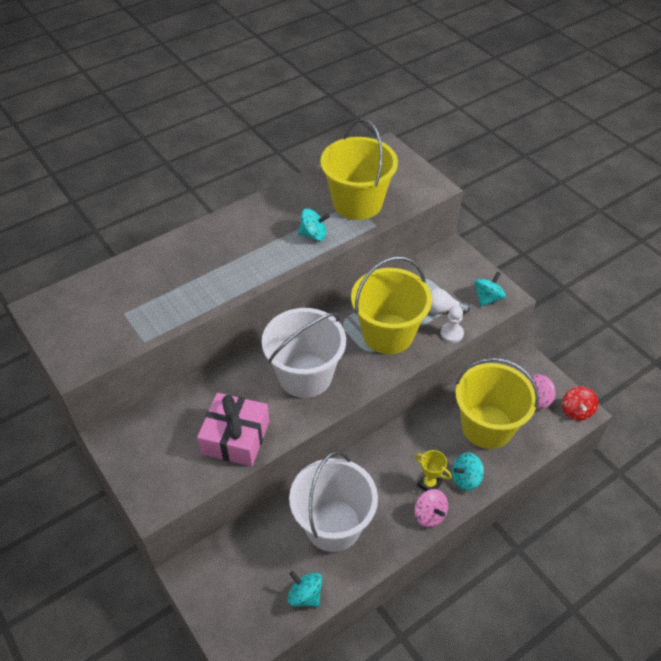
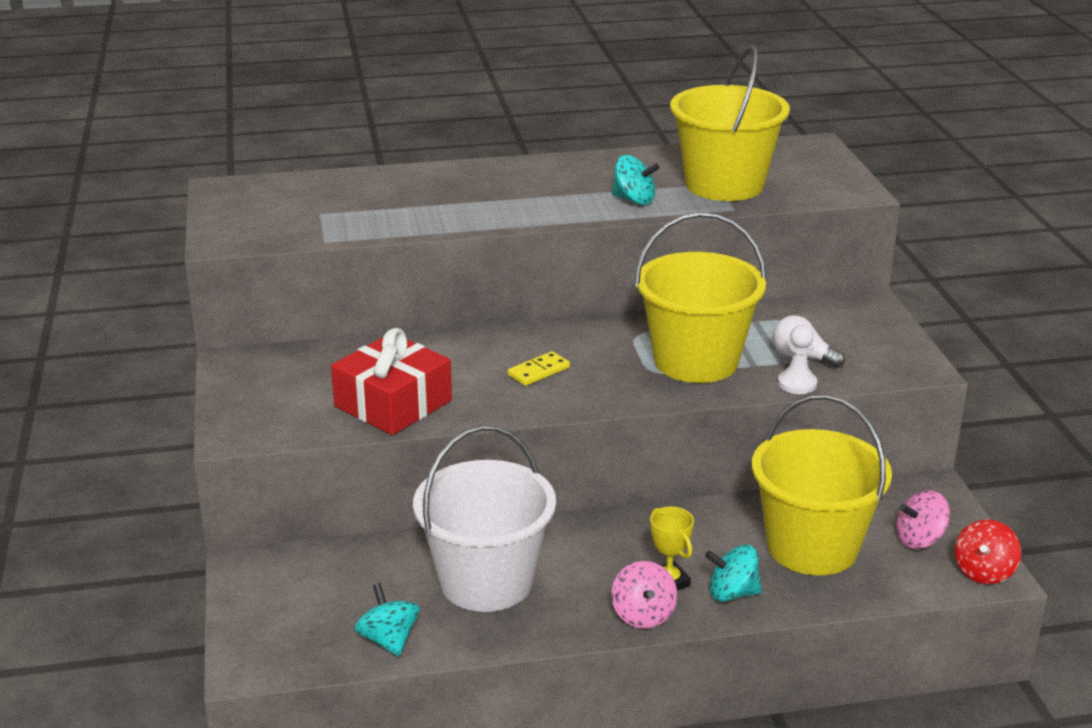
camera: 25 degrees right, 20 degrees down
pink gift [197,393,270,467] -> red gift [331,328,452,435]
white bucket [262,308,346,398] -> yellow domino [508,351,570,386]
turquoise spinning top [474,272,506,307] -> none

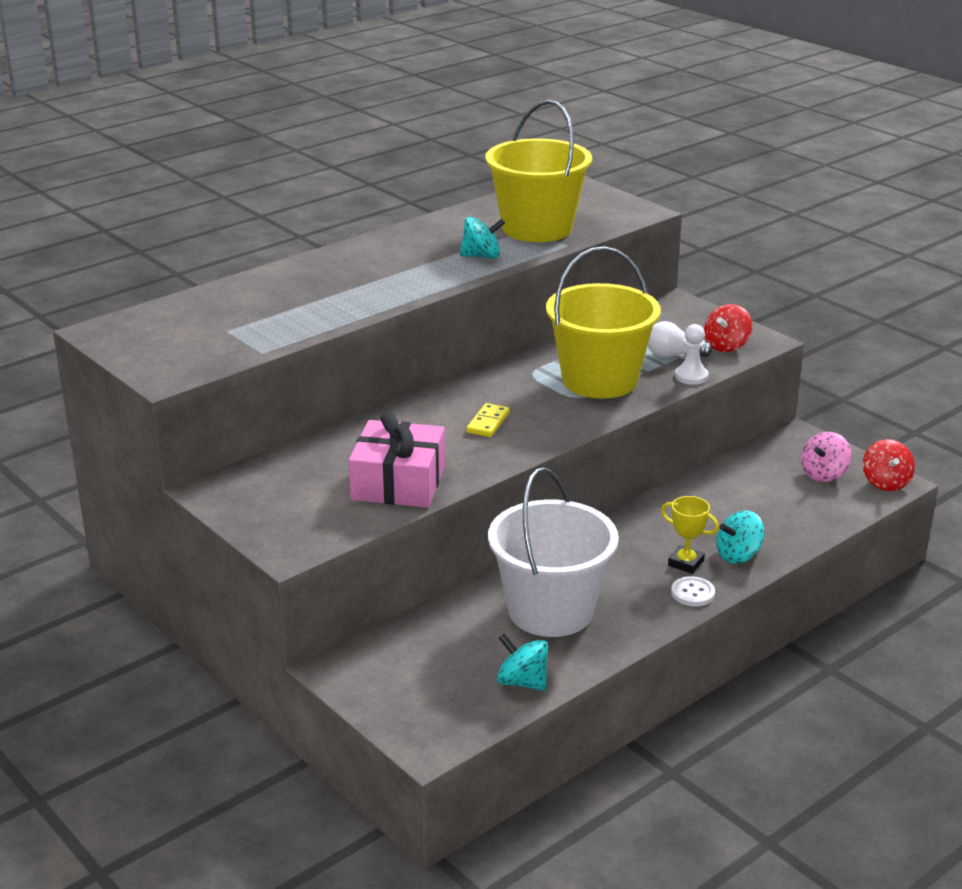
camera: 30 degrees left, 0 degrees up
red gift [331,328,452,435] -> pink gift [348,411,445,508]
pink spinning top [611,561,677,629] -> white button [671,576,715,606]
yellow bucket [752,395,892,575] -> none
none -> red spinning top [704,304,752,352]

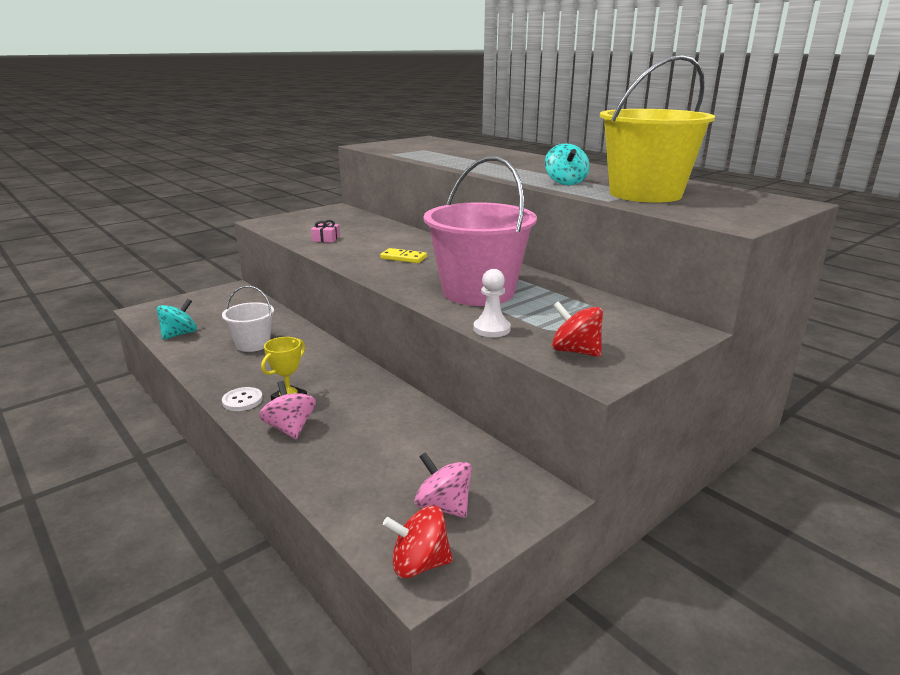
camera: 90 degrees right, 5 degrees down
pink gift [348,411,445,508] -> pink gift [311,220,340,243], size x0.40
white bucket [488,467,619,637] -> white bucket [222,286,274,352], size x0.52
yellow bucket [546,246,661,399] -> pink bucket [424,156,537,306]
white light bulb [648,321,712,358] -> none
turquoise spinning top [717,510,764,563] -> pink spinning top [259,381,316,439]

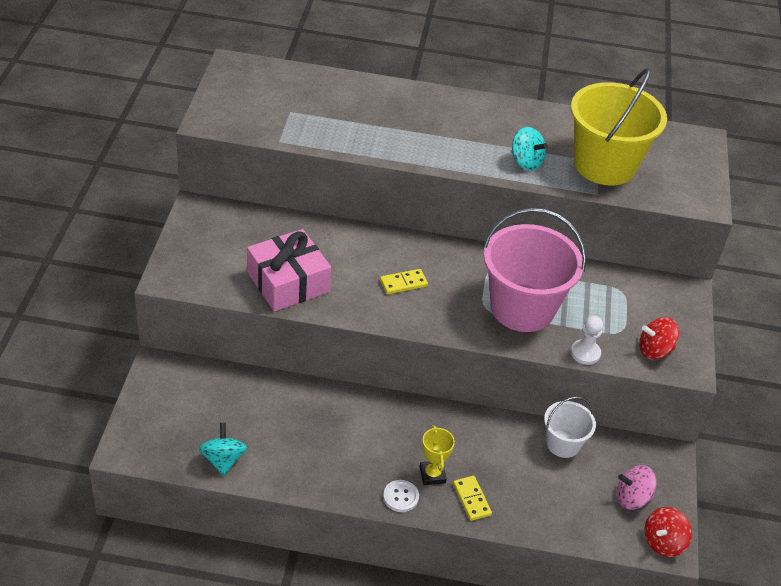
camera: 45 degrees left, 20 degrees up
white bucket [222,286,274,352] -> white bucket moved to [544,397,596,458]
pink spinning top [259,381,316,439] -> yellow domino [453,476,492,521]
pink gift [311,220,340,243] -> pink gift [247,229,331,312], size x2.49

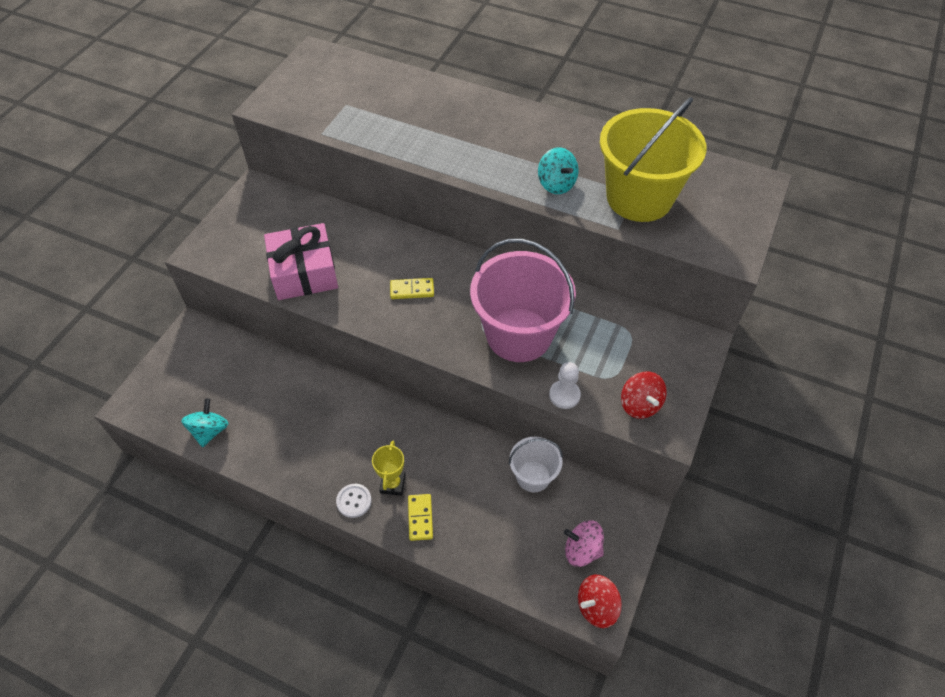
camera: 20 degrees right, 10 degrees up
red spinning top [639,317,679,359] -> red spinning top turned 120 degrees counterclockwise [621,371,667,419]

